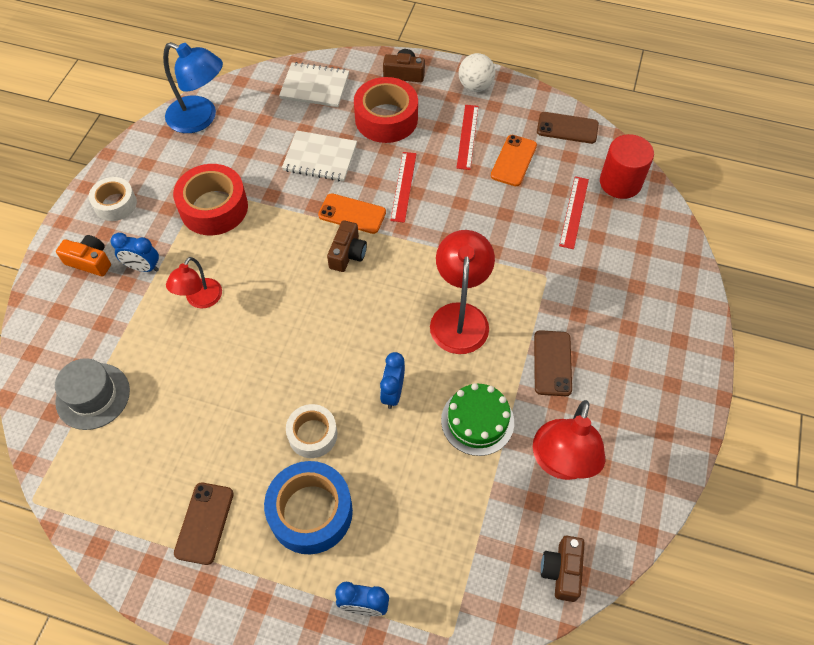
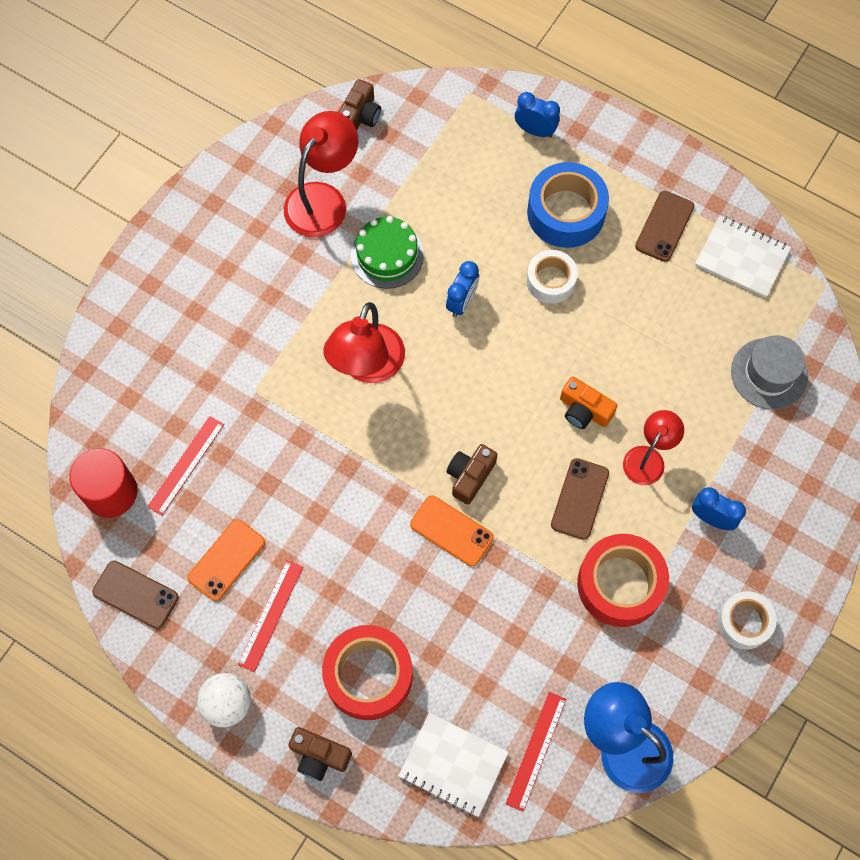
camera: 165 degrees left, 10 degrees up
orange camera [56,235,111,276] -> orange camera moved to [560,376,618,429]
white notebook [282,130,357,181] -> white notebook moved to [695,215,791,298]
red ruler [390,152,417,223] -> red ruler moved to [506,692,567,812]
brown phone [534,330,572,396] -> brown phone moved to [551,458,609,540]

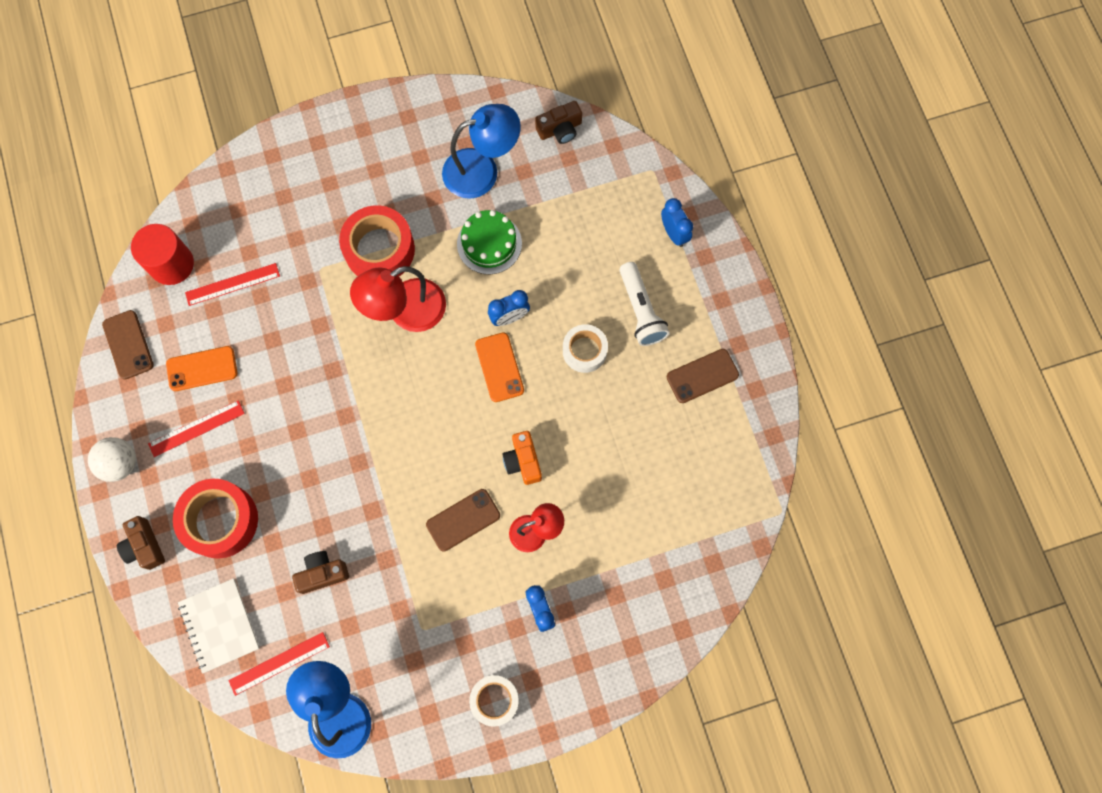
camera: 40 degrees right, 5 degrees up
red lamp [284,111,358,237] -> blue lamp [442,104,521,199]
orange phone [410,495,494,566] -> orange phone moved to [475,332,524,402]
brown camera [447,444,497,505] -> brown camera moved to [292,551,349,594]
blue tape [527,162,609,248] -> white flashlight [619,262,670,346]
red tape [577,534,669,627] -> red tape moved to [339,205,415,276]
white notebook [695,215,791,298] -> none
grey hat [731,335,808,409] -> none

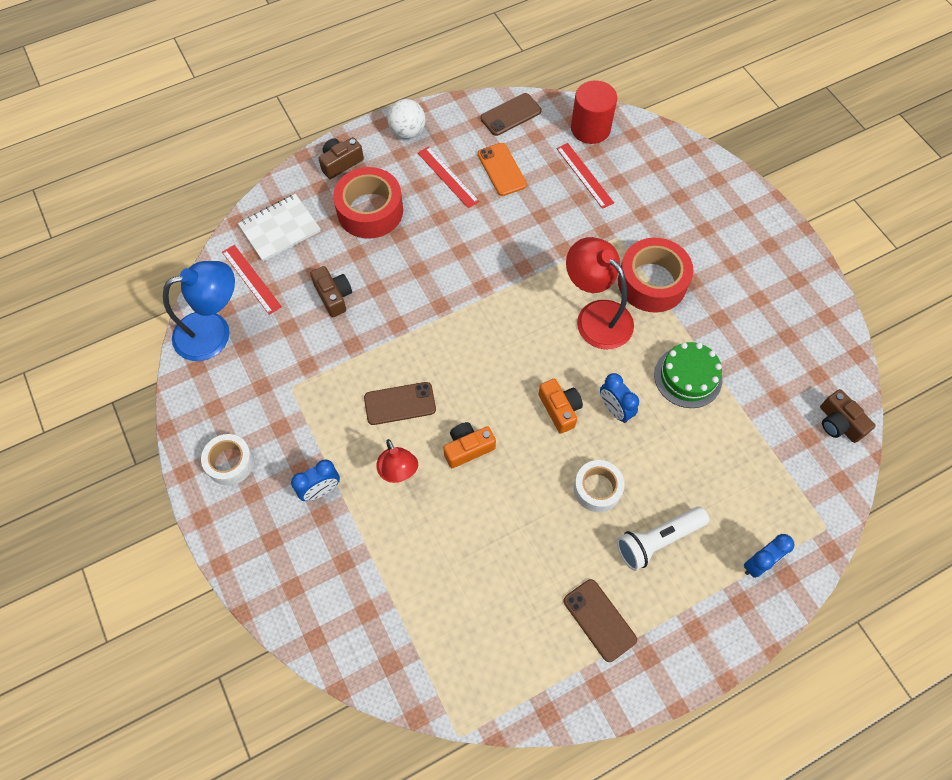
camera: 80 degrees right, 10 degrees down
brown phone [426,489,500,551] -> brown phone turned 60 degrees counterclockwise [364,382,436,425]
blue lamp [442,104,521,199] -> none
orange phone [475,332,524,402] -> orange camera [539,379,583,434]

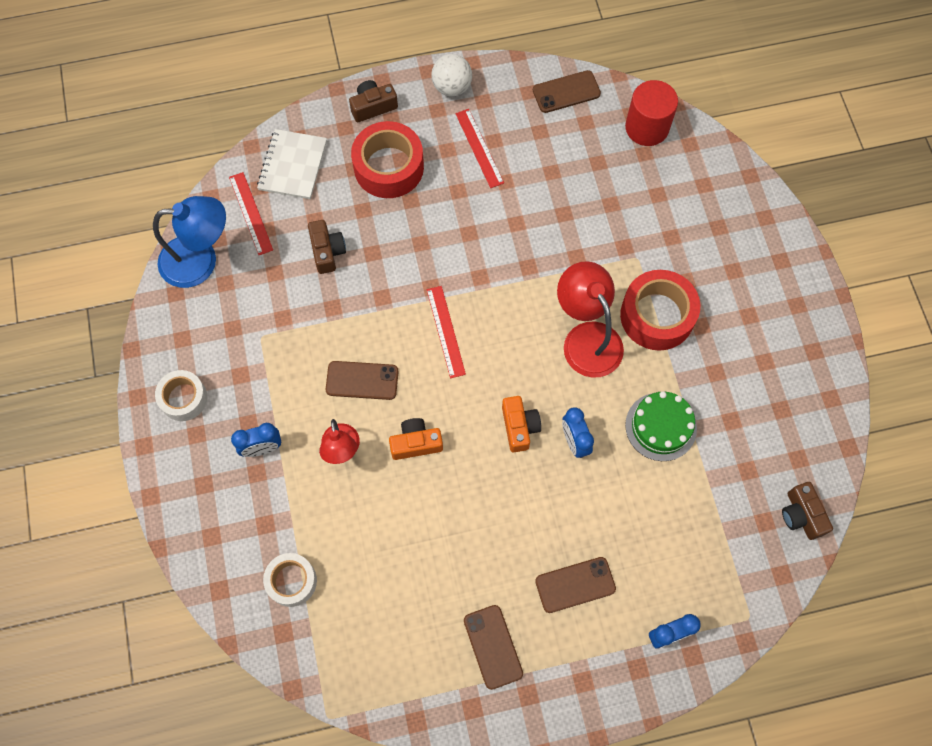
camera: 15 degrees right, 5 degrees up
white notebook [238,194,321,262] -> white notebook turned 60 degrees counterclockwise [257,129,327,199]
orange phone [478,143,527,196] -> none
red ruler [556,143,614,209] -> red ruler moved to [427,286,466,378]
white tape [574,460,625,512] -> white tape moved to [263,553,317,607]
white flashlight [617,507,709,571] -> brown phone [535,557,616,613]

